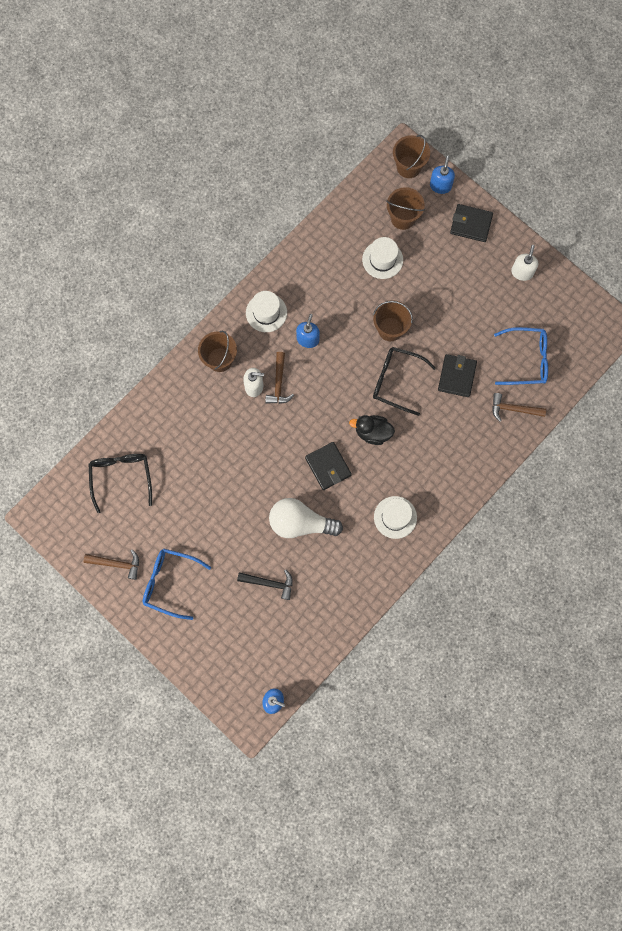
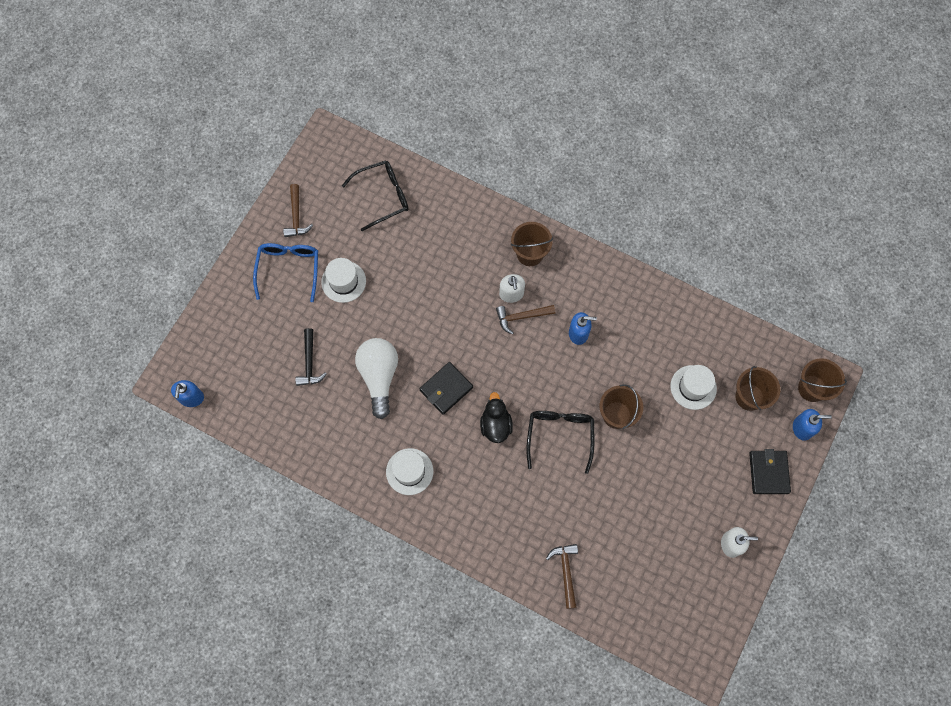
camera: 75 degrees right, 5 degrees down
white hat [246,291,287,332] -> white hat moved to [321,258,366,303]
black wallet [438,354,477,397] -> none
blue glasses [494,327,548,385] -> none

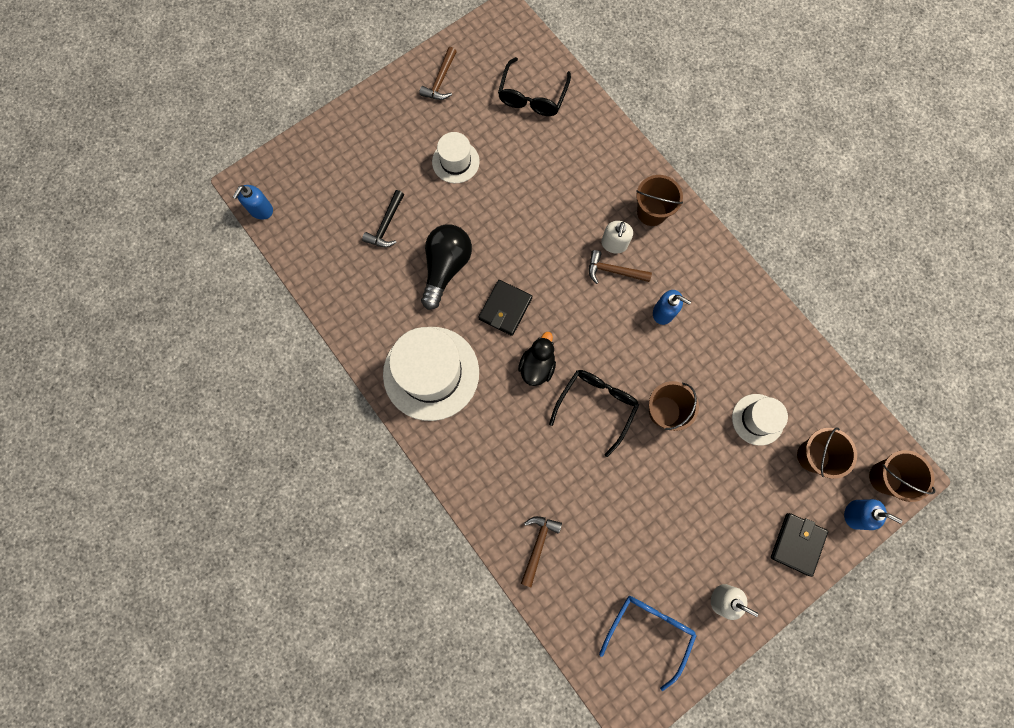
camera: 25 degrees right, 5 degrees up
blue glasses [253,243,318,302] -> blue glasses moved to [599,596,697,691]
black glasses [342,160,409,231] -> black glasses turned 105 degrees clockwise [498,57,571,116]
white light bulb [355,338,398,419] -> black light bulb [421,224,472,310]
white hat [386,448,433,495] -> white hat [383,327,479,421], size x1.88
black wallet [419,362,473,415] -> black wallet turned 45 degrees counterclockwise [478,280,532,336]

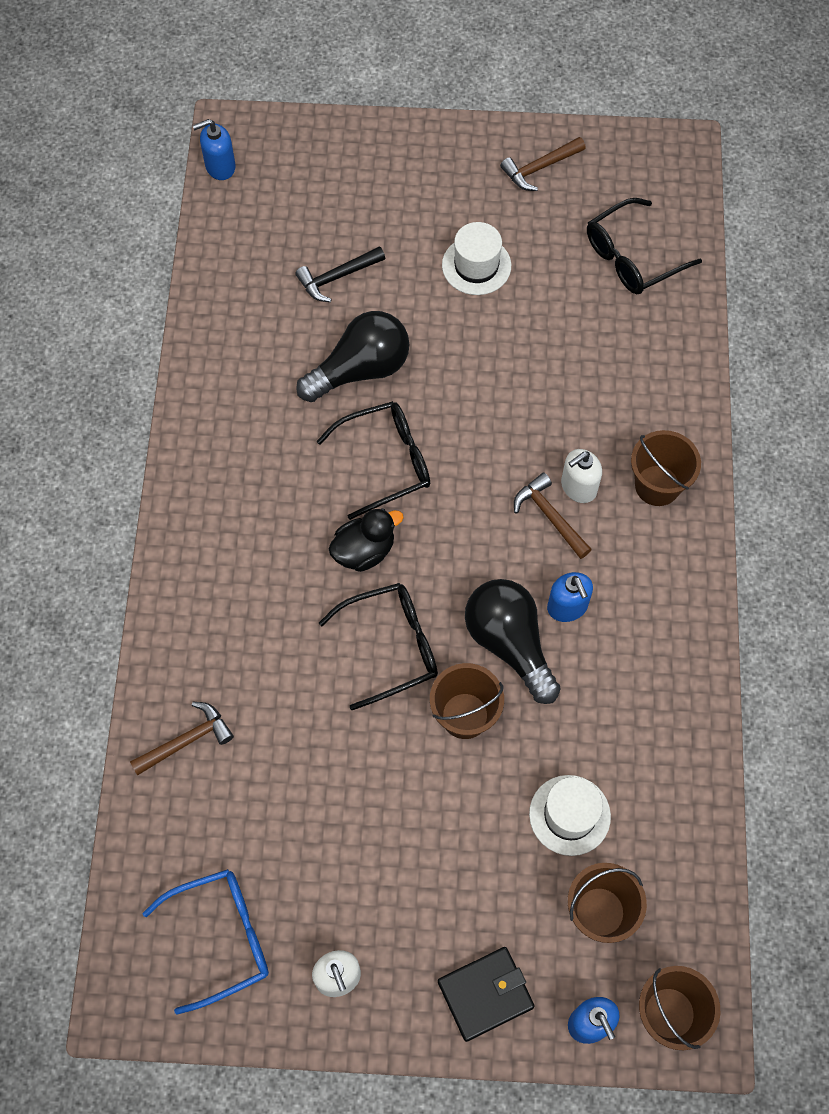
camera: 40 degrees right, 10 degrees down
white hat [383,327,479,421] -> none
black wallet [478,280,532,336] -> black glasses [317,401,430,520]
none -> black light bulb [465,579,561,704]

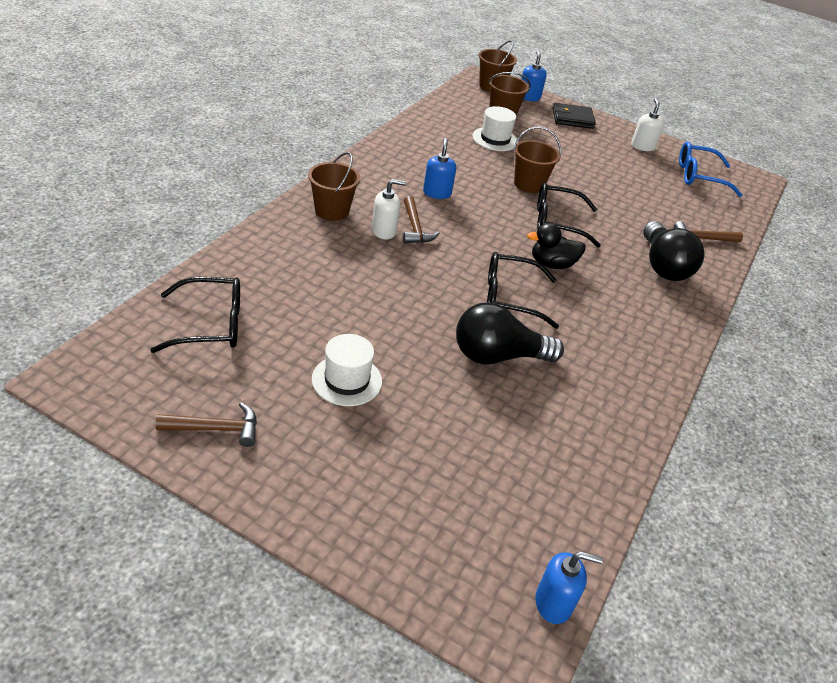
camera: 160 degrees left, 25 degrees down
black hammer [295,246,385,302] -> none
black light bulb [465,579,561,704] -> black light bulb moved to [643,221,705,281]

